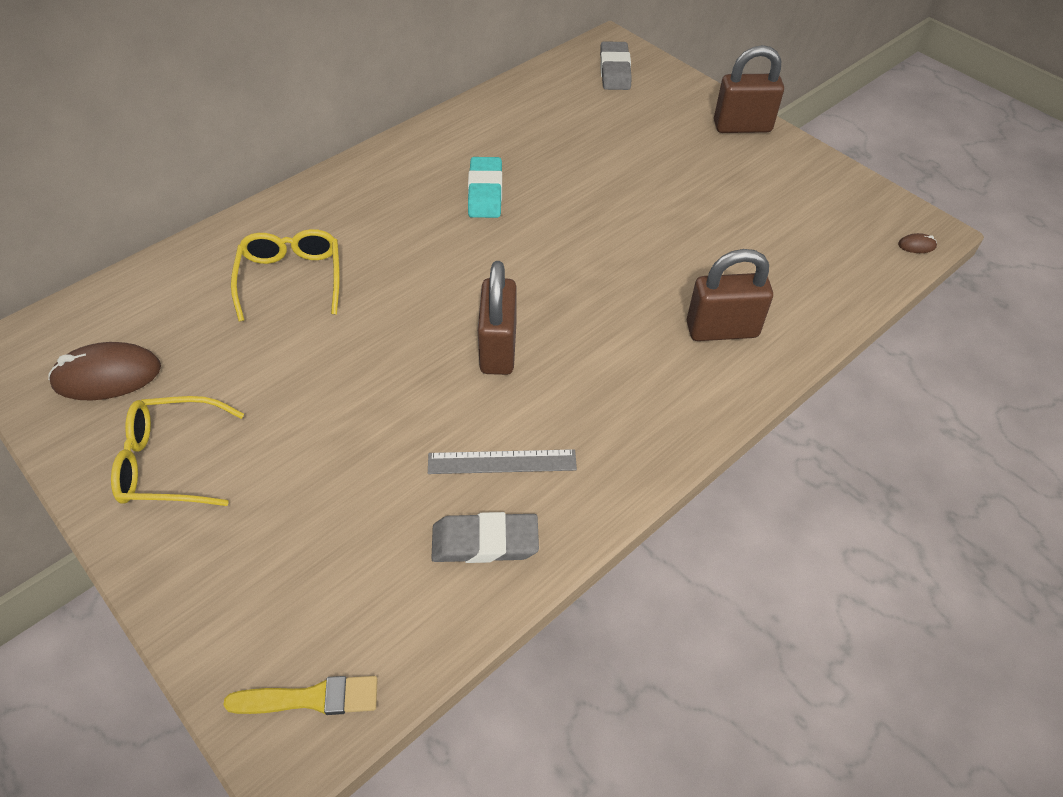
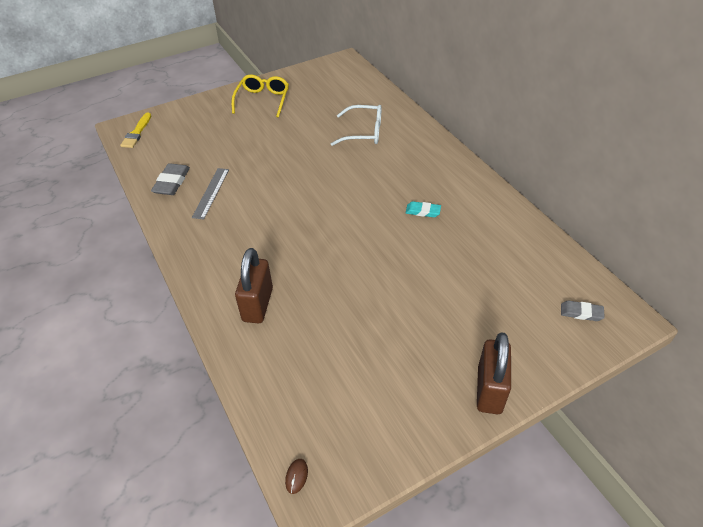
camera: 105 degrees right, 5 degrees down
brown mouse [48,342,161,400] -> none
yellow glasses [231,229,340,322] -> white glasses [331,105,381,146]
turquoise eraser [468,157,502,218] -> turquoise eraser [406,201,441,217], size x0.64
brown padlock [478,261,517,375] -> none
grey eraser [600,41,632,90] -> grey eraser [561,300,605,321], size x0.64

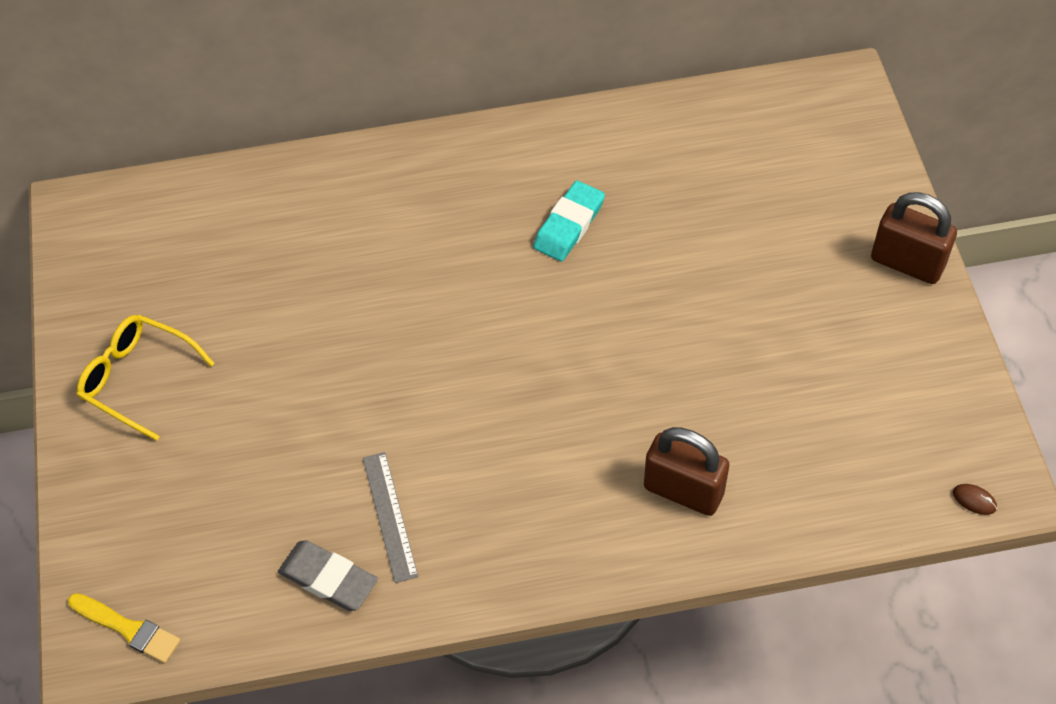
camera: 70 degrees left, 10 degrees up
grey ruler [192,168,229,220] -> grey ruler turned 45 degrees clockwise [363,452,418,583]
white glasses [331,105,381,146] -> none
turquoise eraser [406,201,441,217] -> turquoise eraser [533,181,605,261], size x1.56
grey eraser [561,300,605,321] -> none

